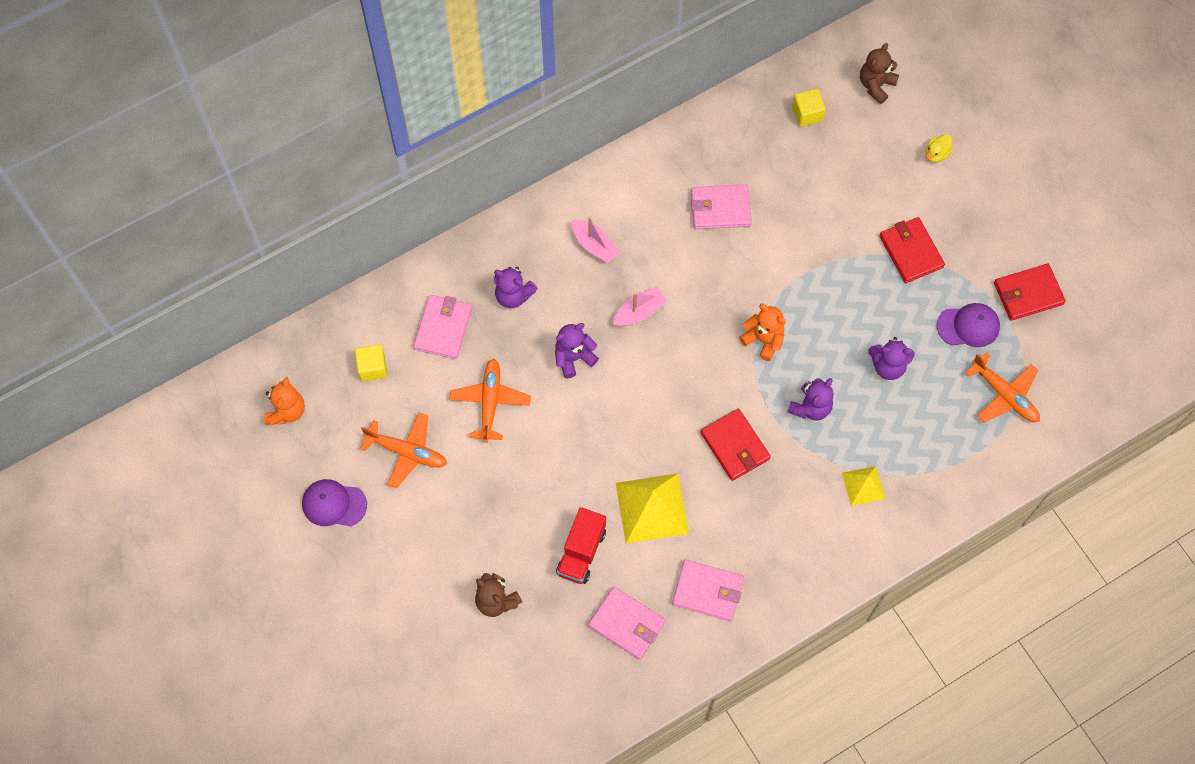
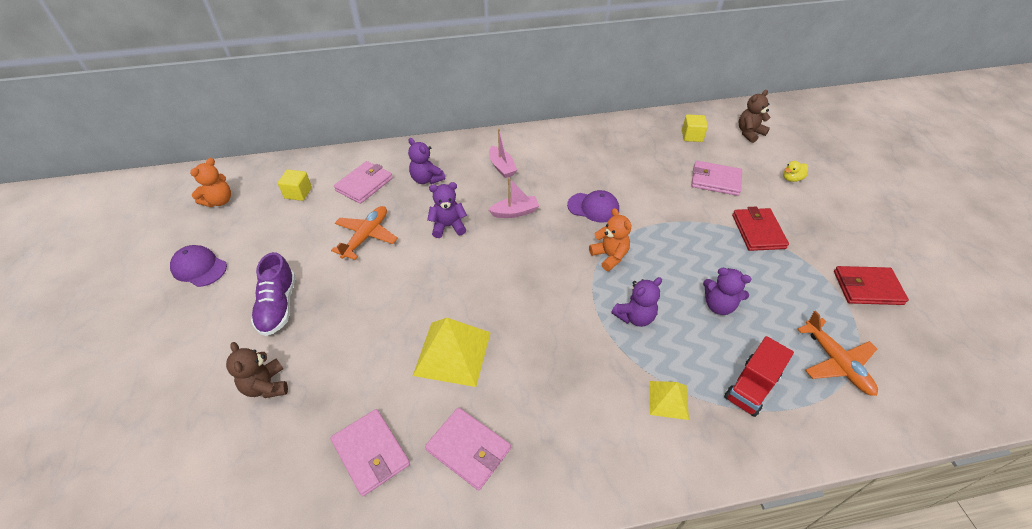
camera: 20 degrees right, 20 degrees down
orange plane [360,412,447,489] -> none
red truck [556,507,606,584] -> red truck moved to [724,336,794,417]
pink wallet [691,184,752,229] -> pink wallet moved to [691,161,742,196]
red wallet [700,408,771,481] -> none
purple cap [937,303,1000,347] -> purple cap moved to [567,190,619,223]
none -> purple shoe [251,252,296,336]

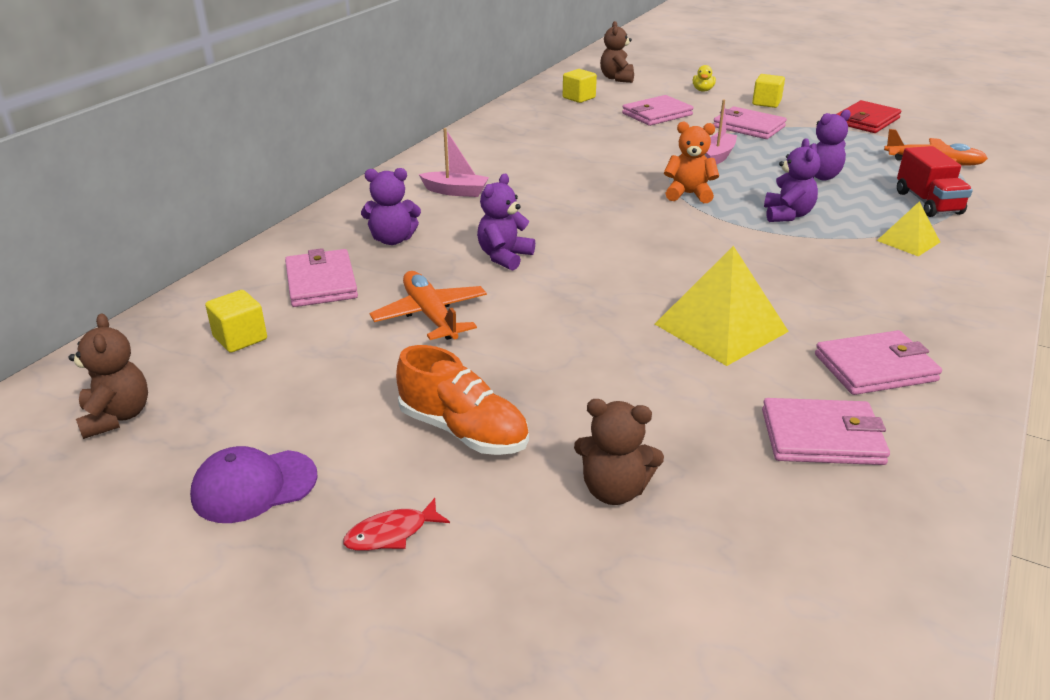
camera: 50 degrees left, 15 degrees down
orange teddy bear [190,158,231,207] -> brown teddy bear [69,313,148,439]
purple shoe [251,252,296,336] -> orange shoe [396,345,529,455]
pink boat [488,178,539,218] -> pink boat moved to [706,99,737,165]
purple cap [567,190,619,223] -> none
red wallet [732,207,789,251] -> pink wallet [714,106,787,139]
none -> red fish [343,498,450,551]
none -> yellow cube [752,74,785,108]

